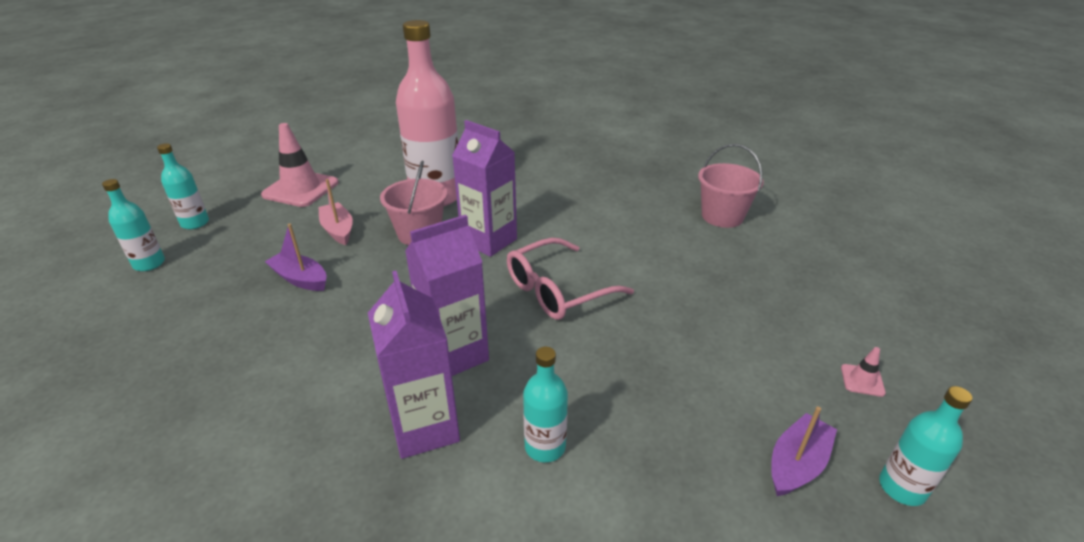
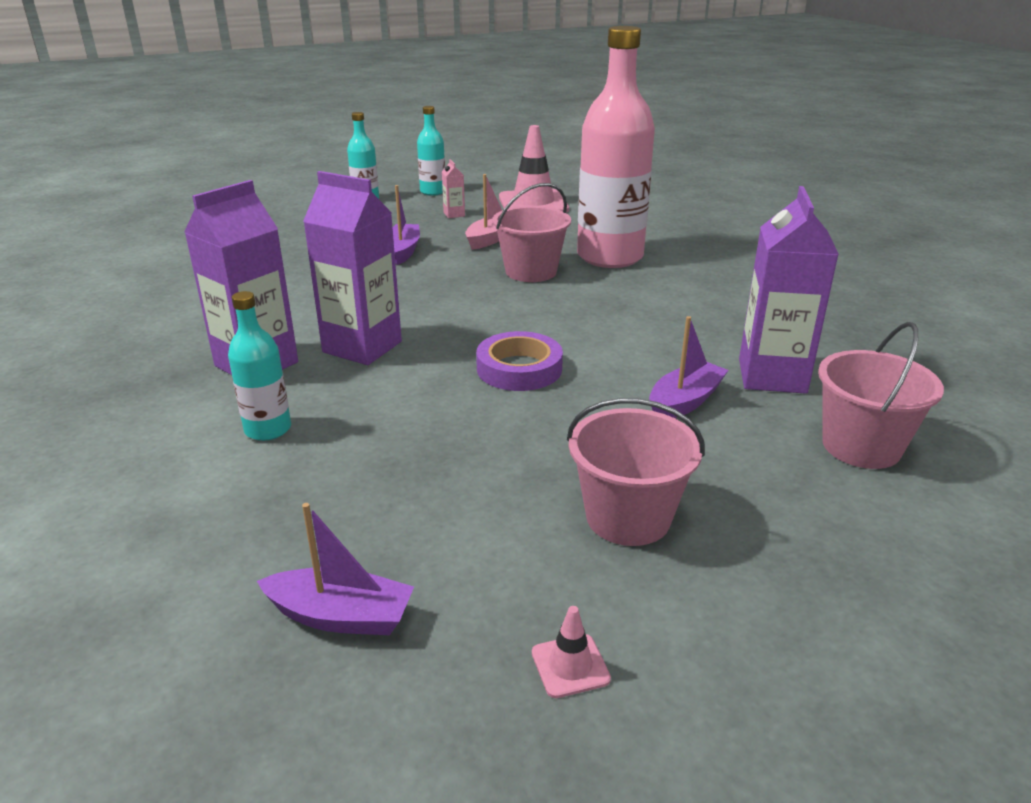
camera: 60 degrees right, 5 degrees down
purple carton [452,120,517,257] -> purple carton moved to [739,186,839,394]
pink glasses [507,238,634,320] -> purple tape [476,331,563,391]
turquoise bottle [879,386,972,506] -> none
none -> pink carton [442,159,465,218]
none -> pink bucket [567,398,705,546]
none -> purple boat [649,316,729,418]

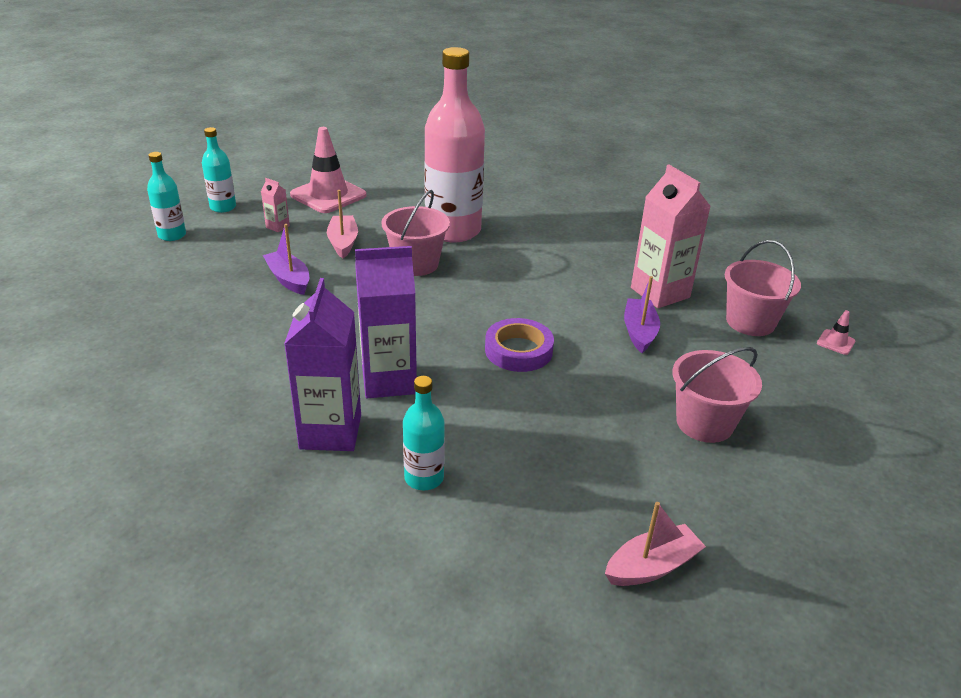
camera: 40 degrees left, 5 degrees up
purple boat [257,503,414,635] -> pink boat [605,502,706,586]
pink traffic cone [532,606,611,698] -> pink traffic cone moved to [817,310,855,355]
purple carton [739,186,839,394] -> pink carton [631,164,711,308]

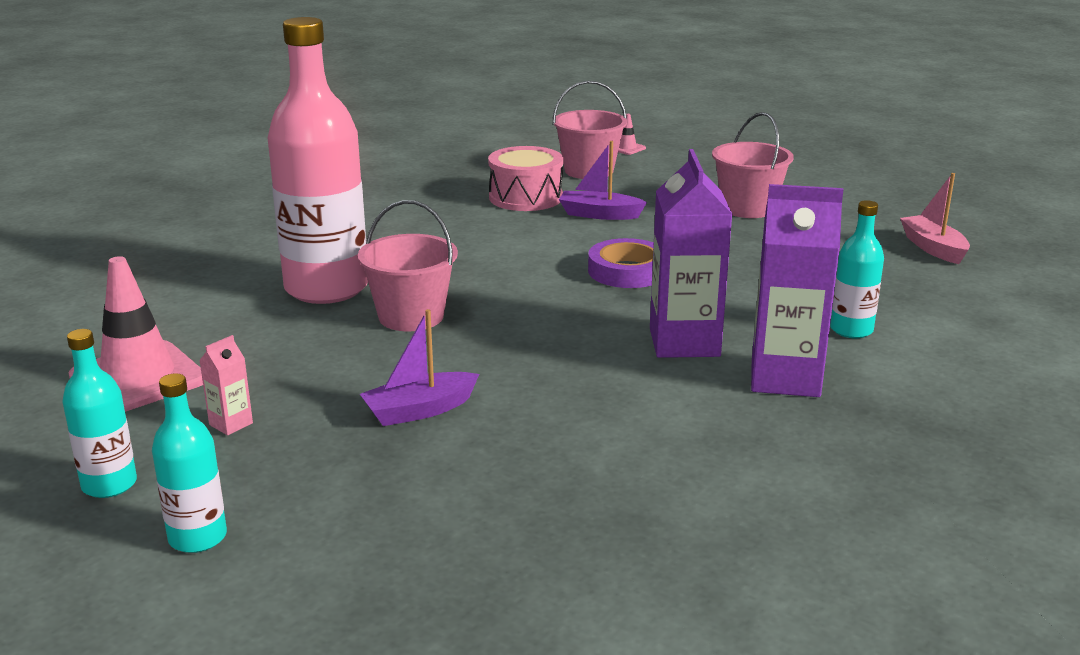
camera: 80 degrees left, 10 degrees down
pink boat [327,190,358,258] -> none
pink carton [631,164,711,308] -> pink drum [488,146,563,211]

